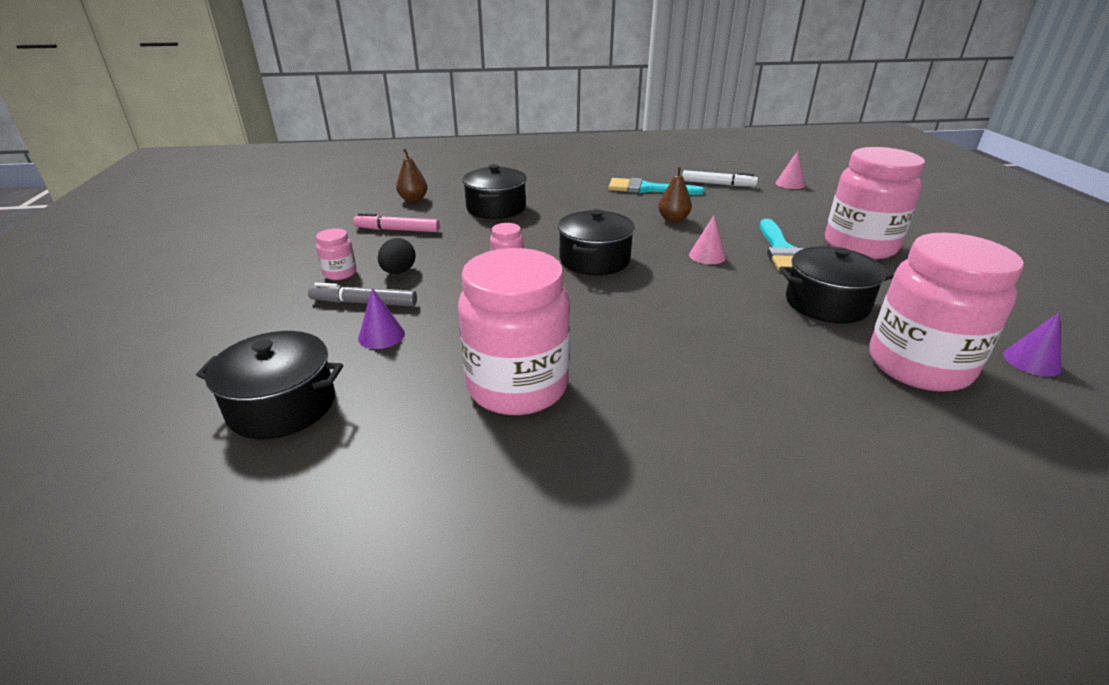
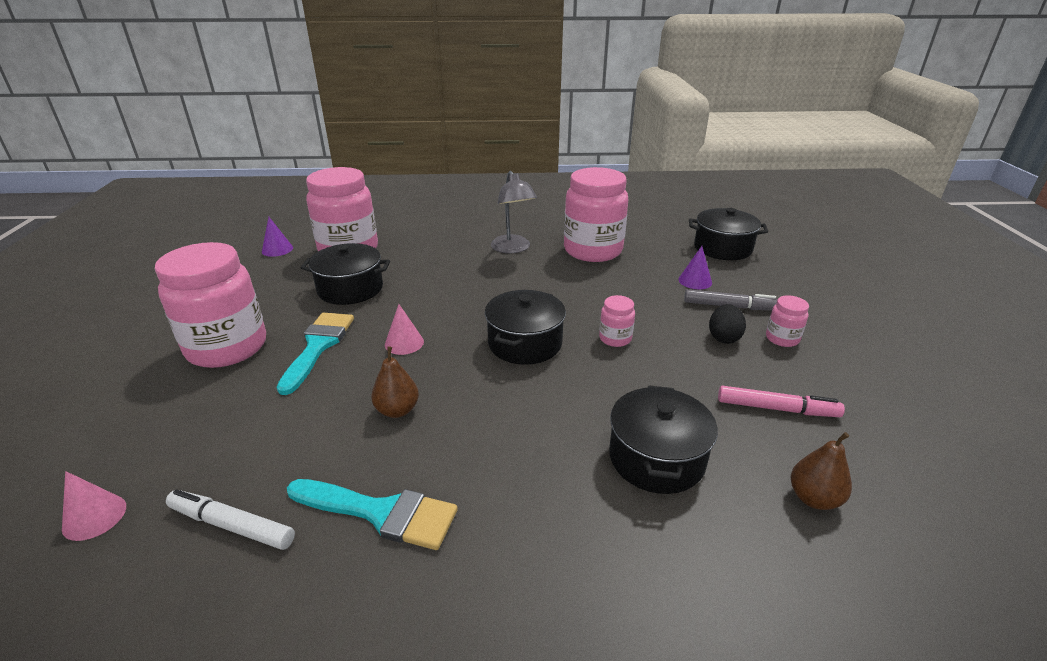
camera: 175 degrees left, 0 degrees up
none -> grey lamp [491,171,537,253]

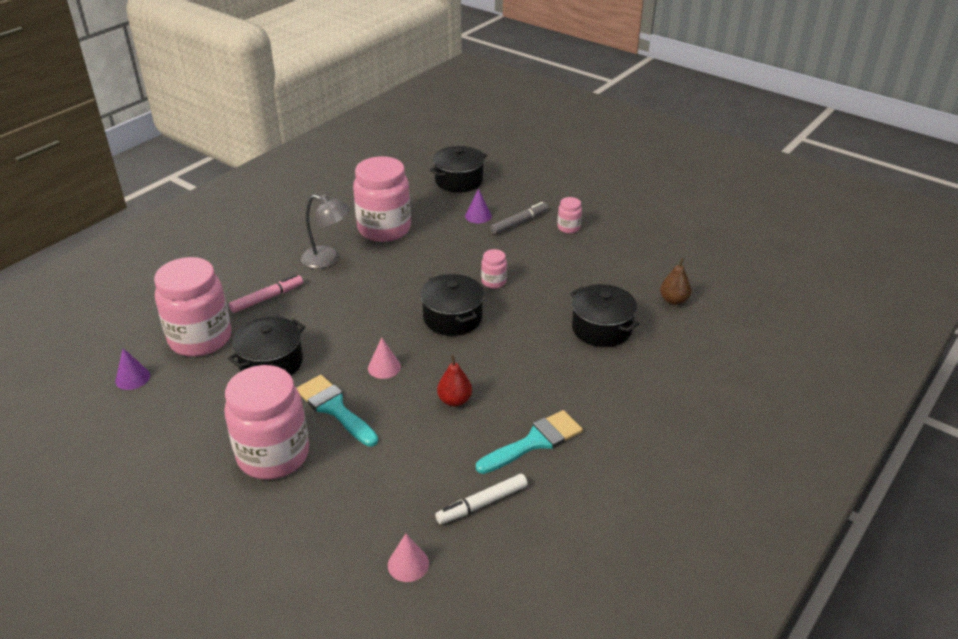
camera: 50 degrees left, 5 degrees up
brown pear [371,347,419,418] -> red pear [437,355,472,407]
black egg [709,304,746,344] -> none
pink marker [718,386,845,417] -> pink marker moved to [229,274,303,313]

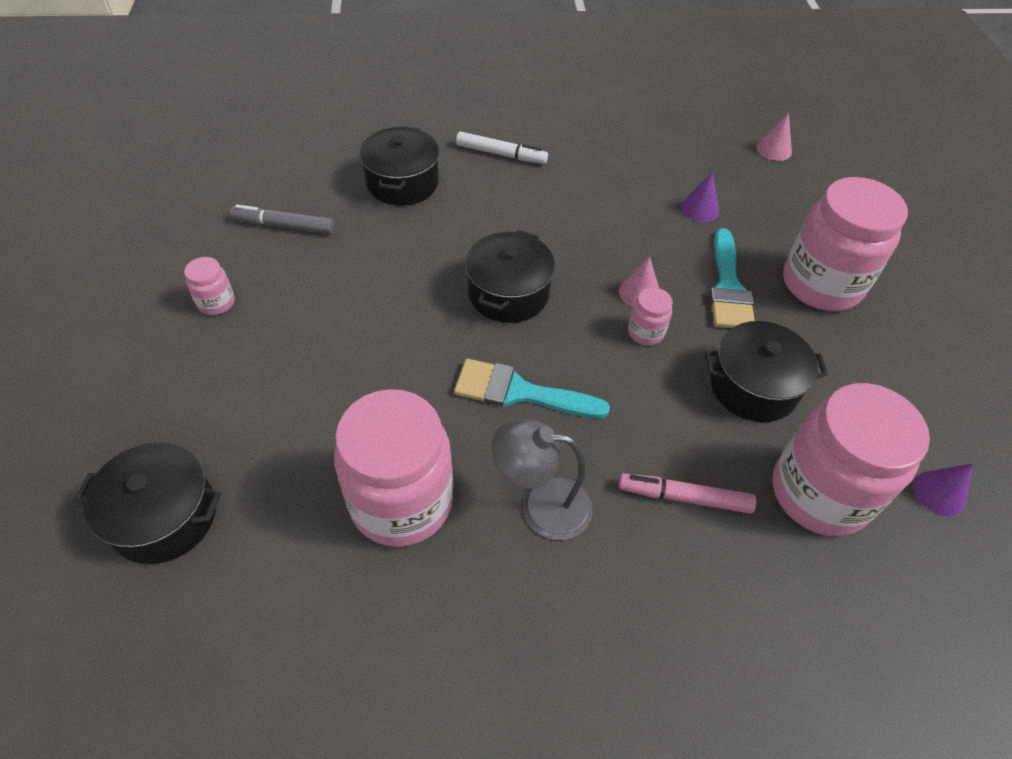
camera: 135 degrees left, 15 degrees up
grey lamp [301,194,350,269] -> grey lamp turned 60 degrees counterclockwise [491,419,593,540]
white marker [435,474,528,524] -> white marker moved to [456,132,548,164]
red pear [437,355,472,407] -> none
purple cone [465,188,492,223] -> purple cone moved to [681,172,719,222]
turquoise brush [476,410,583,474] -> turquoise brush moved to [454,359,610,418]
pink jar [481,249,507,289] -> pink jar moved to [628,287,673,345]
grey marker [490,202,548,234] -> grey marker moved to [230,205,334,234]
brown pear [660,258,691,305] -> none

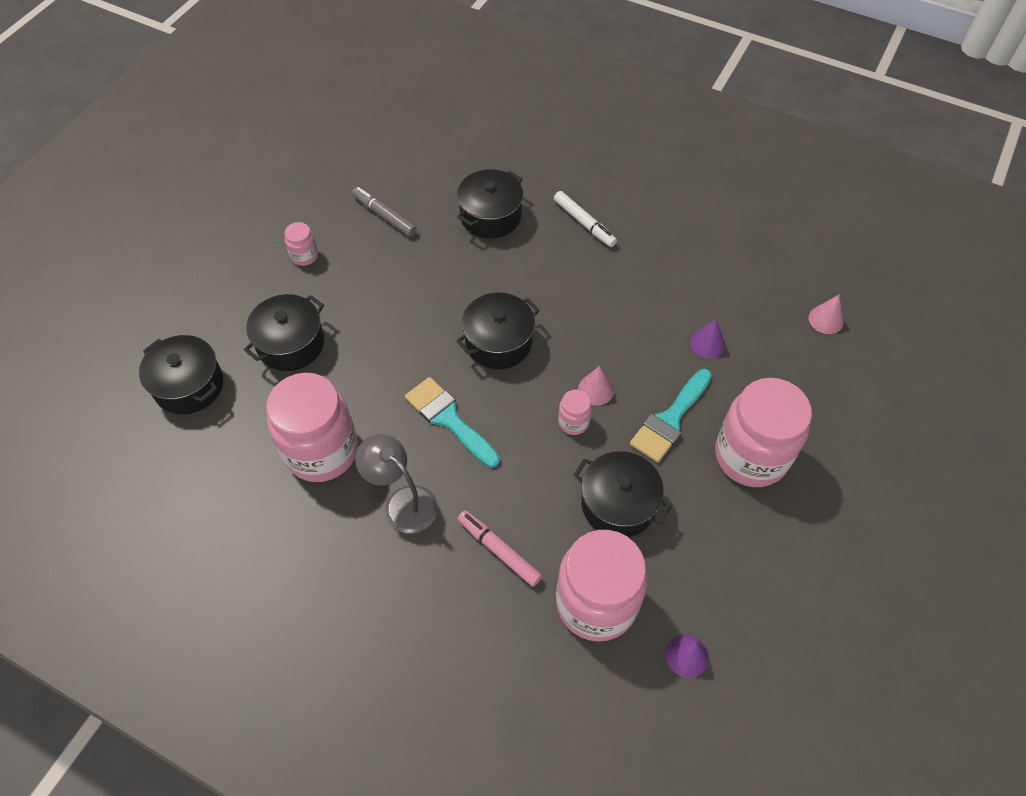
camera: 35 degrees right, 5 degrees up
none -> black pot [244,294,324,371]

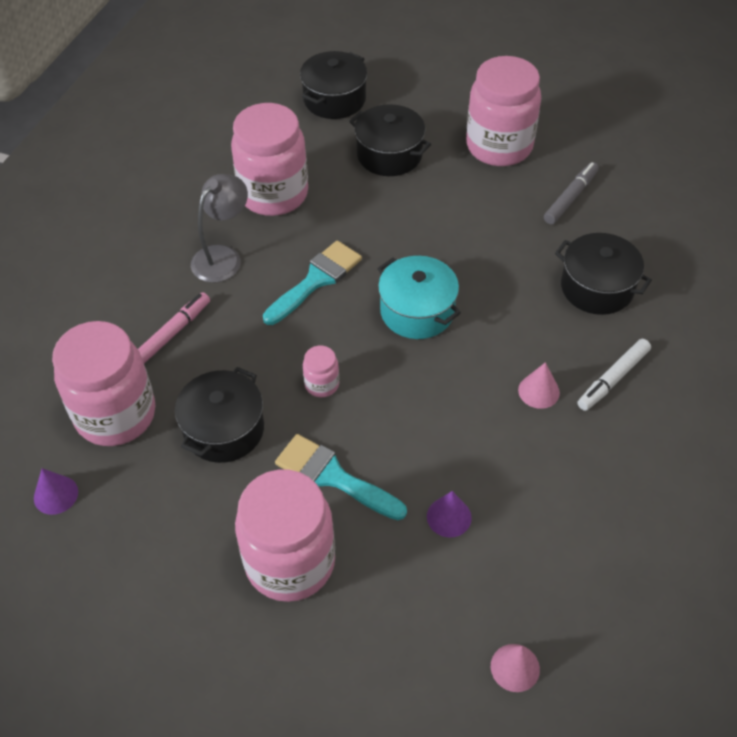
camera: 85 degrees right, 5 degrees down
pink jar [284,222,318,266] -> pink jar [466,56,541,166], size x2.31
black pot [456,293,540,369] -> turquoise pot [377,256,461,339]
pink cone [578,366,614,405] -> pink cone moved to [518,362,560,409]

